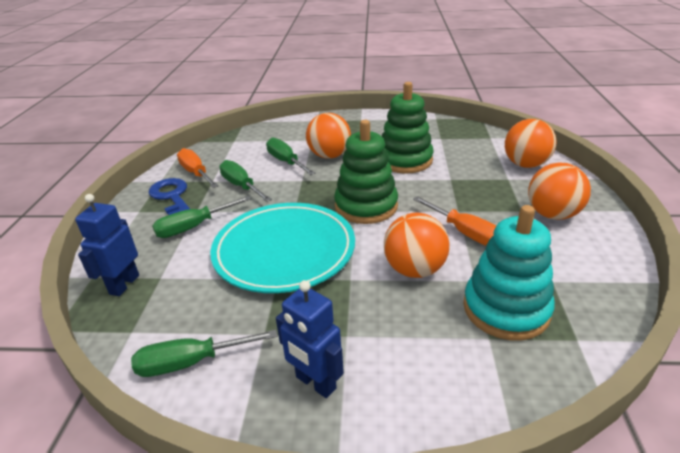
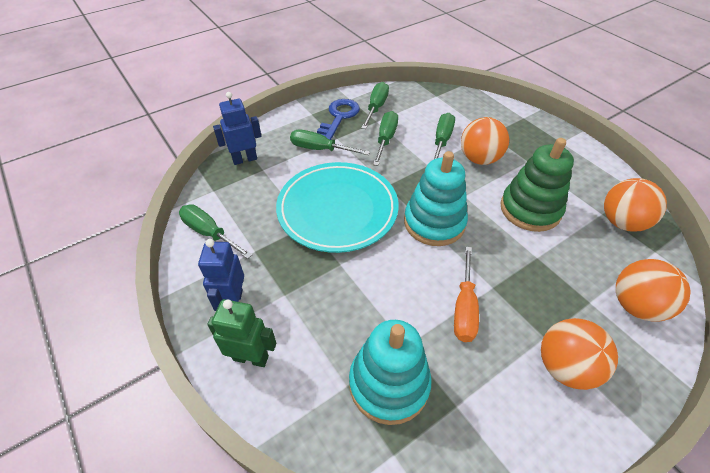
camera: 50 degrees right, 15 degrees up
orange screwdriver [177,148,219,188] -> green screwdriver [361,82,389,129]
green stacking toy [334,120,398,224] -> turquoise stacking toy [404,151,468,246]
orange ball [384,213,450,278] -> orange ball moved to [604,178,667,232]
none -> green robot [207,299,276,367]

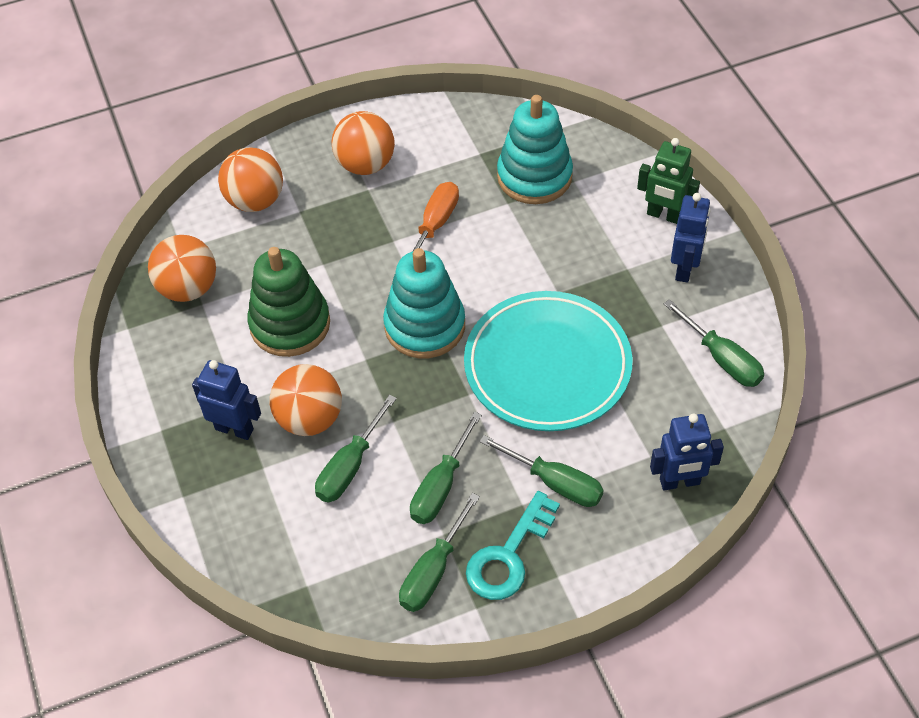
camera: 165 degrees left, 5 degrees up
blue key [317,99,360,140] -> turquoise key [466,491,560,600]
none -> blue robot [192,360,261,440]

